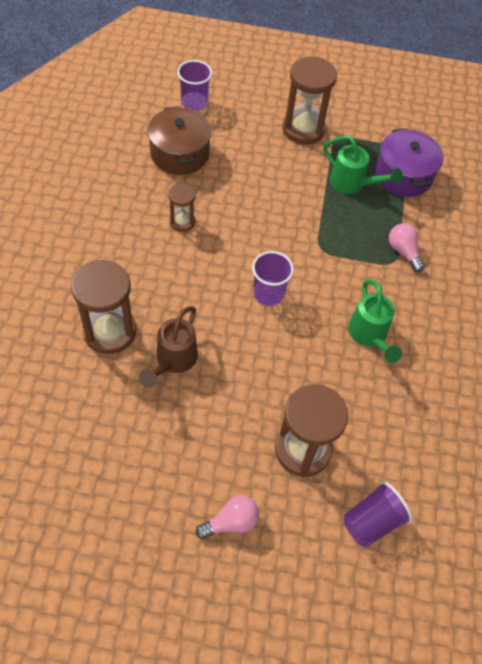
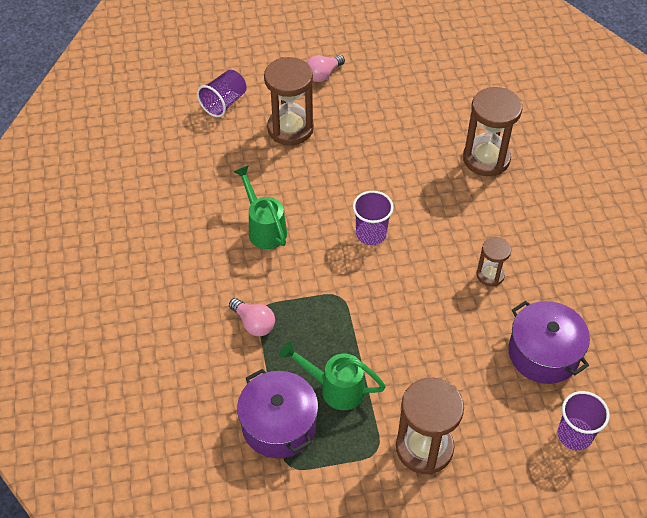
camera: 165 degrees right, 5 degrees down
brown watering can [139,306,198,388] -> none
brown pot [147,106,212,175] -> purple pot [508,301,590,384]

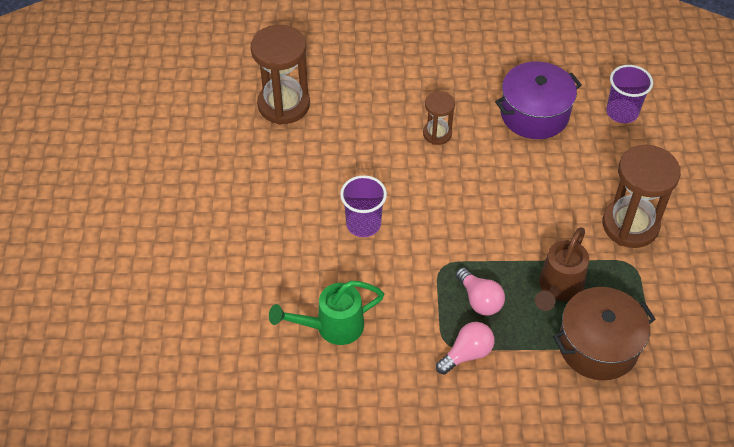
camera: 80 degrees left, 0 degrees up
purple cup [197,70,247,117] -> none
purple pot [237,369,318,458] -> brown pot [553,287,656,380]
brown hourglass [264,57,314,145] -> none
green watering can [280,341,386,410] -> brown watering can [535,227,589,311]
pink light bulb [306,55,345,82] -> pink light bulb moved to [456,268,505,315]

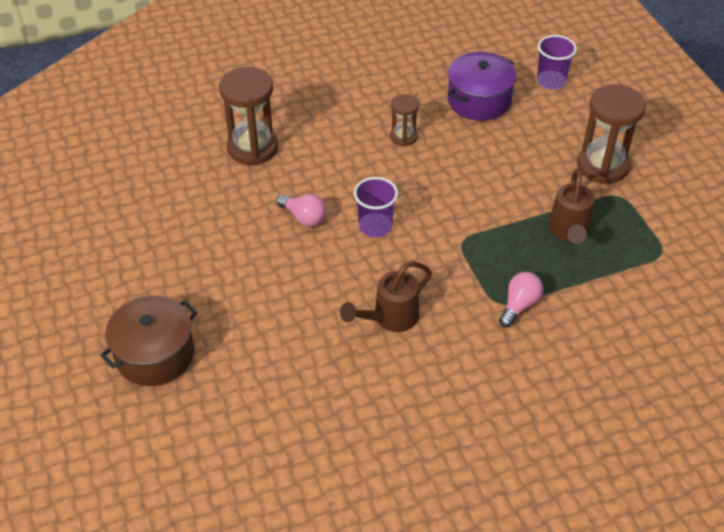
camera: 20 degrees left, 5 degrees down
green watering can [269,281,384,345] -> brown watering can [340,261,432,332]
pink light bulb [456,268,505,315] -> pink light bulb moved to [277,194,326,227]
brown pot [553,287,656,380] -> brown pot moved to [100,295,197,386]

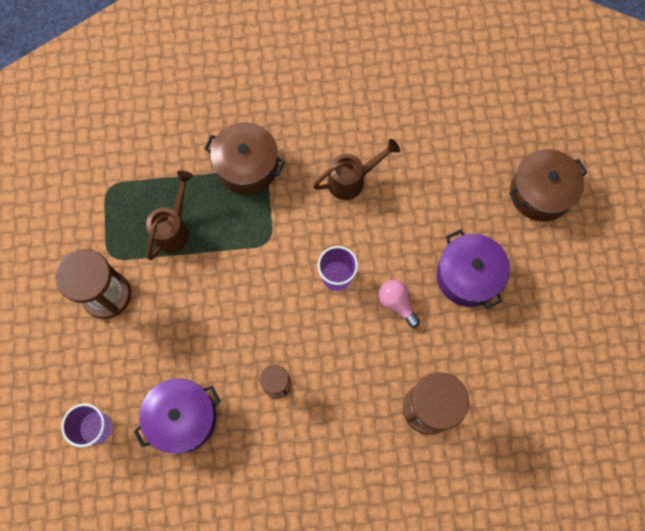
camera: 165 degrees left, 25 degrees up
pink light bulb [499,272,543,328] -> brown pot [205,122,285,194]
none -> purple pot [437,229,510,309]

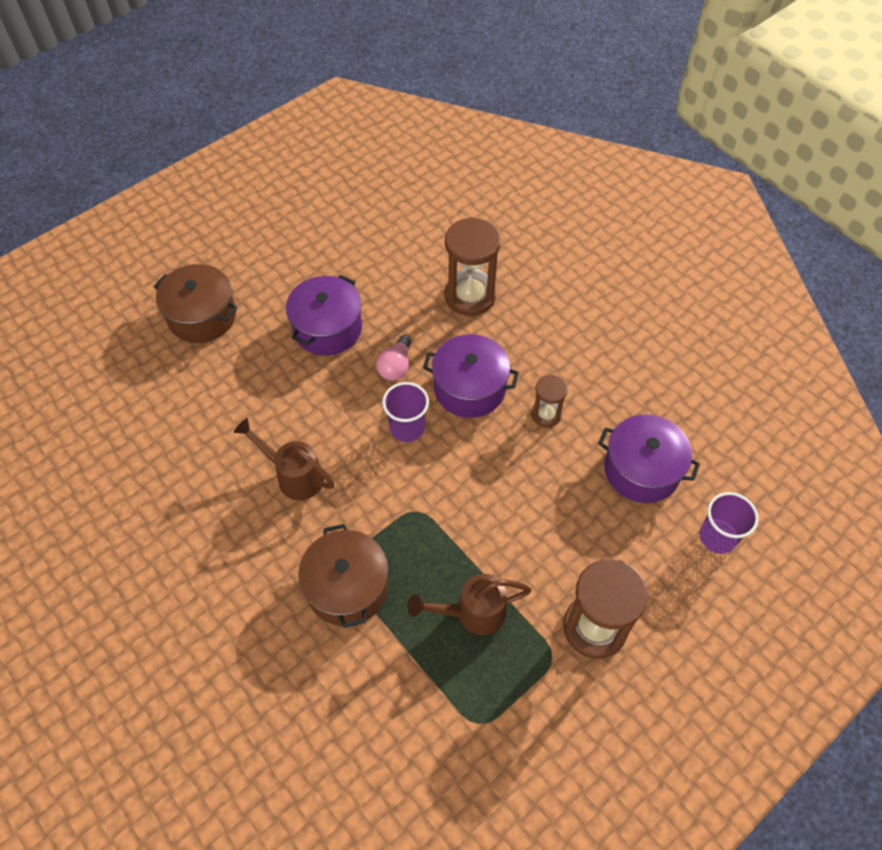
camera: 125 degrees left, 15 degrees down
none -> purple pot [423,334,519,418]

